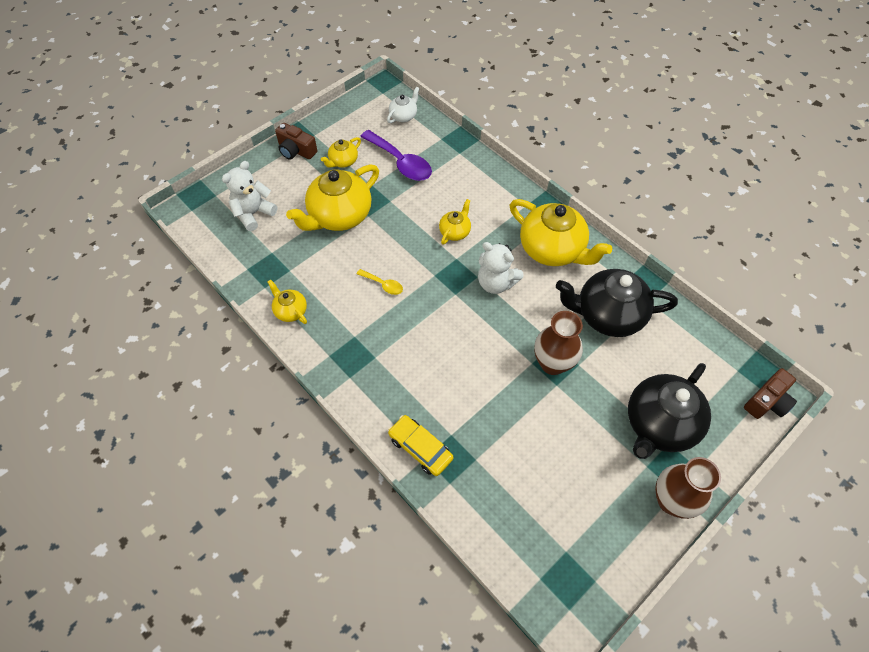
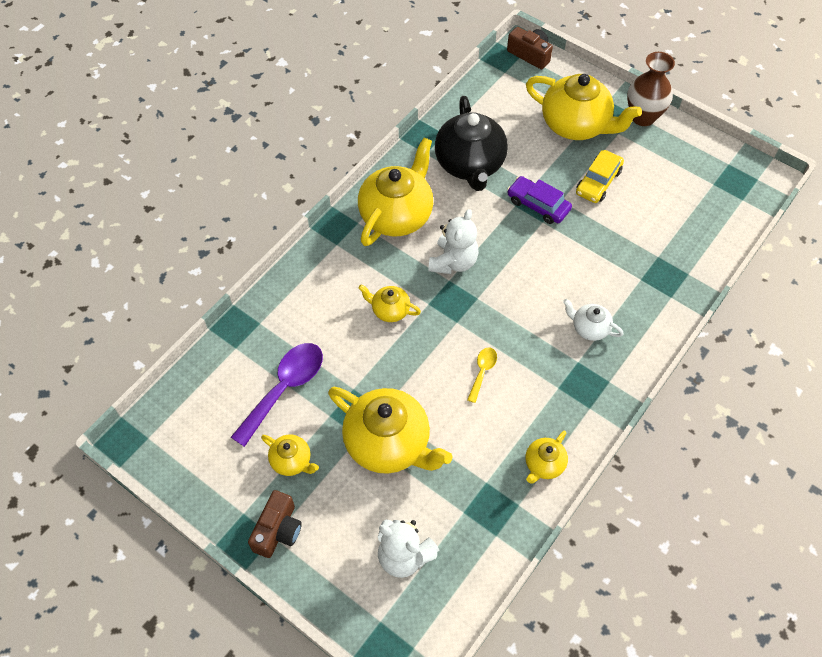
camera: 100 degrees left, 0 degrees up
white teapot [387,87,420,123] -> white teapot moved to [563,299,624,341]
yellow car [388,415,453,476] -> yellow car moved to [576,150,624,203]
brown vase [534,311,583,375] -> purple car [507,176,572,224]
black teapot [628,363,711,459] -> yellow teapot [526,74,642,140]

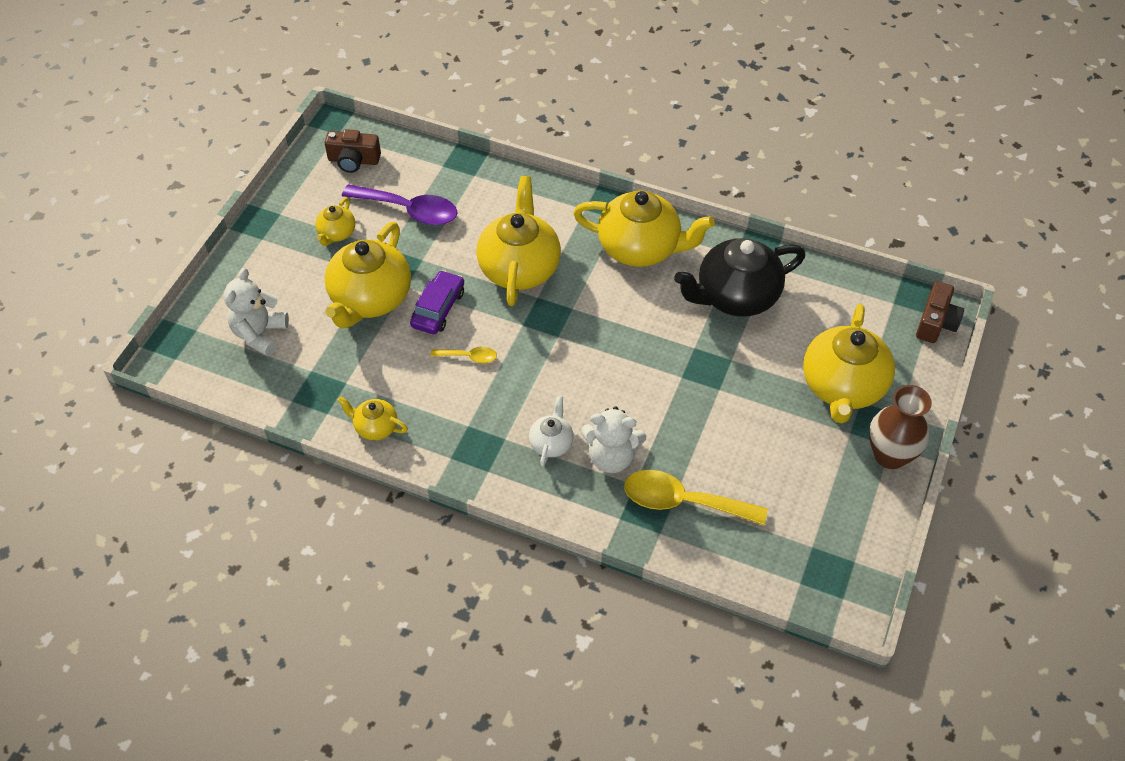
camera: 75 degrees right, 5 degrees down
brown camera [248,490,302,558] -> brown camera moved to [325,129,381,173]
yellow teapot [358,285,421,322] -> yellow teapot [477,176,561,306], size x2.06
white teddy bear [428,209,479,274] -> white teddy bear moved to [581,407,646,473]
purple car [507,176,572,224] -> purple car moved to [410,270,464,334]
yellow car [576,150,624,203] -> none
none -> yellow spoon [624,470,768,525]

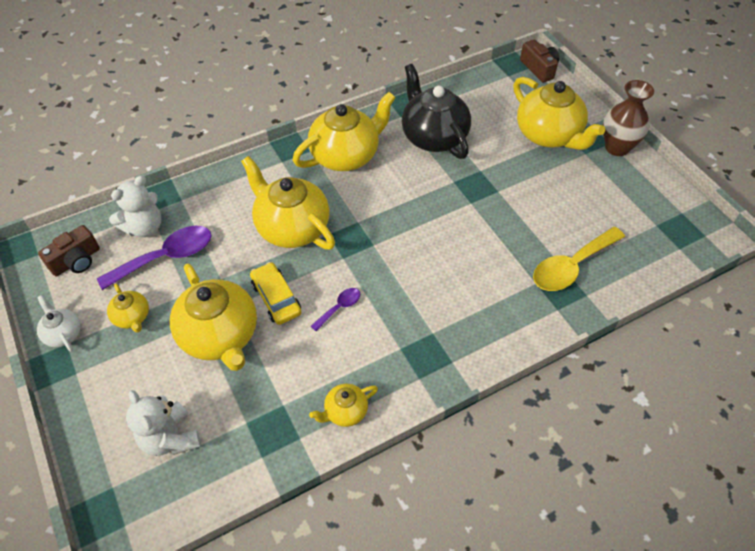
camera: 50 degrees left, 0 degrees up
purple car [410,270,464,334] -> yellow car [250,262,302,325]
yellow spoon [431,347,497,363] -> purple spoon [311,288,360,331]
white teapot [529,396,574,467] -> white teapot moved to [37,295,81,352]
white teddy bear [581,407,646,473] -> white teddy bear moved to [109,176,161,237]
black teapot [674,238,805,317] -> black teapot turned 135 degrees clockwise [402,64,471,159]

